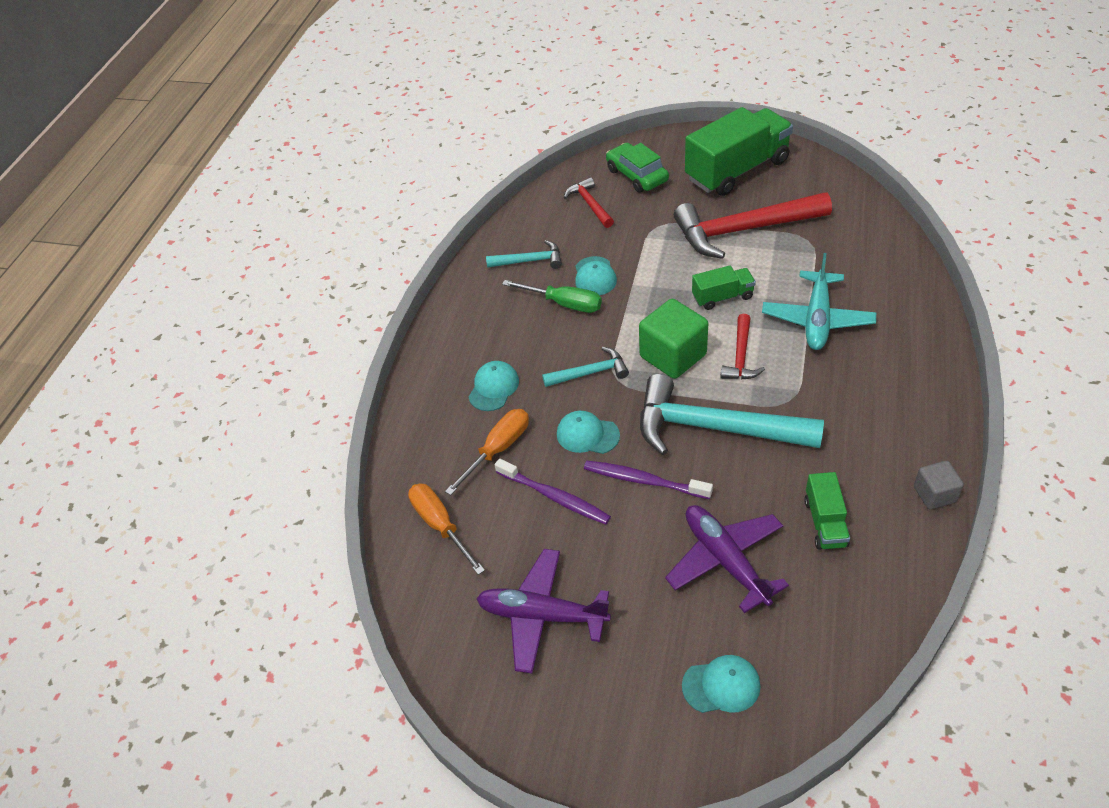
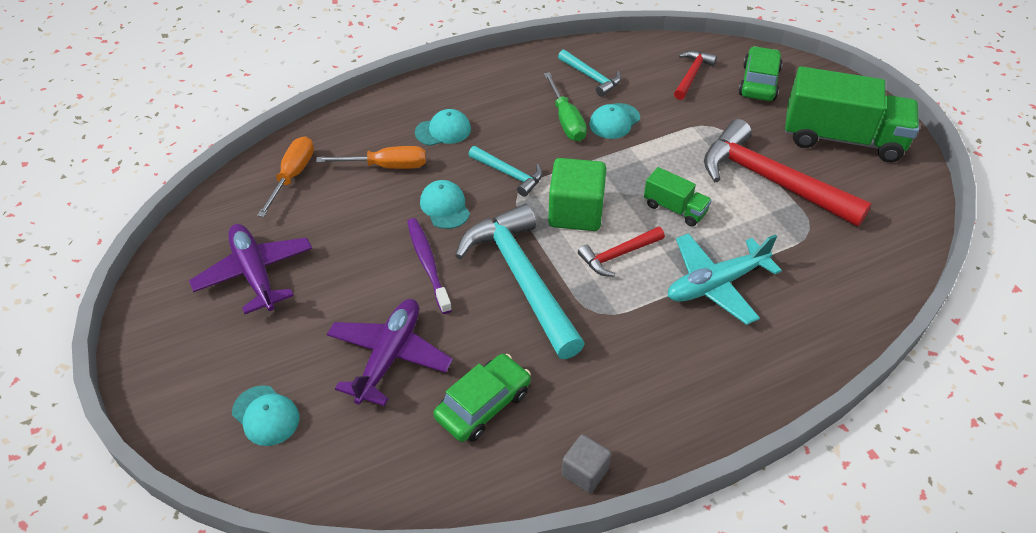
camera: 45 degrees right, 0 degrees up
purple toothbrush [495,459,611,524] -> none
green truck [804,472,850,550] -> green car [433,354,531,442]

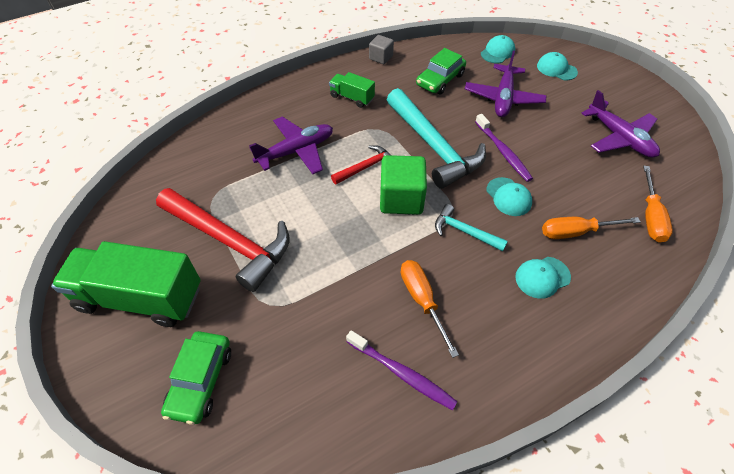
camera: 175 degrees right, 5 degrees up
green screwdriver [544,72,587,141] -> orange screwdriver [401,260,459,358]
turquoise hammer [558,49,622,97] -> purple toothbrush [346,330,457,410]
turquoise cap [589,103,640,139] -> turquoise cap moved to [481,35,515,63]
green truck [644,167,712,227] -> green truck moved to [329,72,375,108]
turquoise plane [668,233,782,325] -> purple plane [249,116,333,174]
red hammer [674,51,717,100] -> none

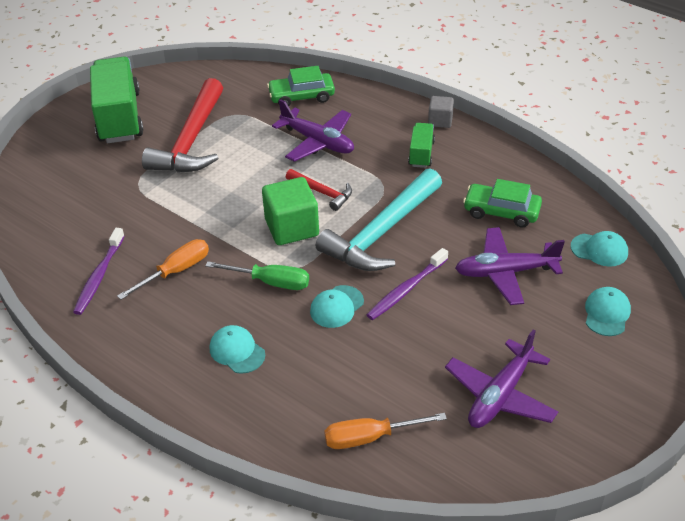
camera: 70 degrees right, 10 degrees down
green car [161,331,231,425] -> green car moved to [267,66,335,107]
grey cube [369,35,394,64] -> grey cube moved to [428,96,454,128]
turquoise hammer [435,204,508,251] -> green screwdriver [205,261,309,290]
orange screwdriver [542,217,641,239] -> none

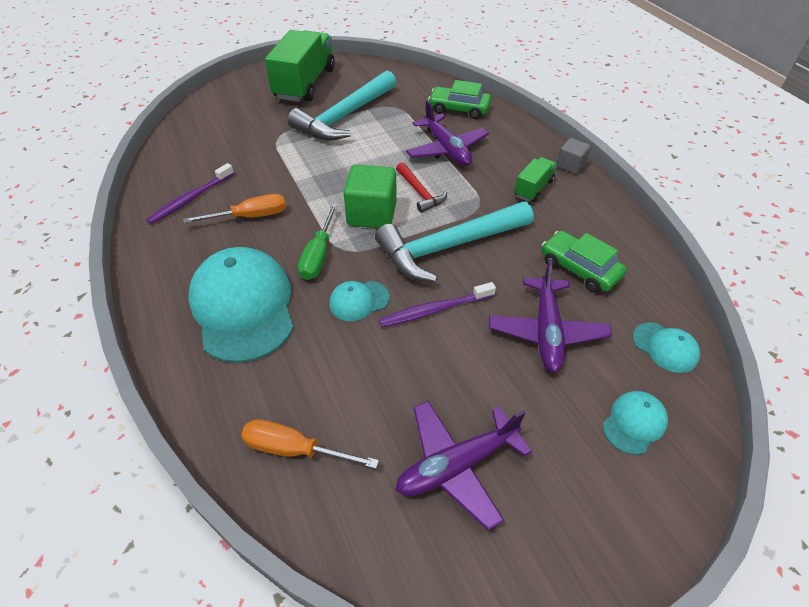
camera: 25 degrees right, 5 degrees up
red hammer [142,78,223,173] -> turquoise hammer [287,70,397,141]
green screwdriver [205,261,309,290] -> green screwdriver turned 60 degrees clockwise [298,204,338,280]
turquoise cap [210,325,265,374] -> turquoise cap [188,247,294,363], size x2.19
purple plane [455,227,565,305] -> purple plane turned 105 degrees counterclockwise [489,259,612,373]

